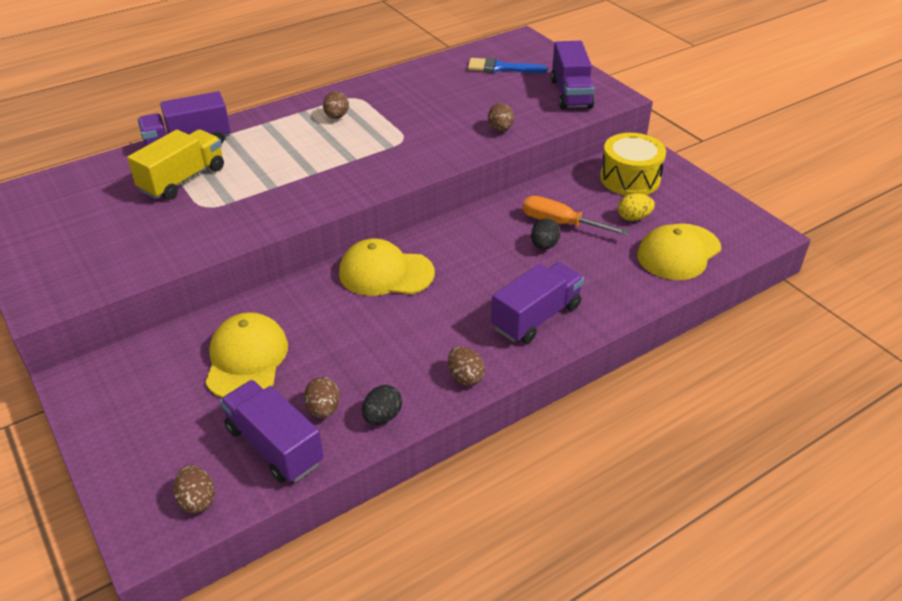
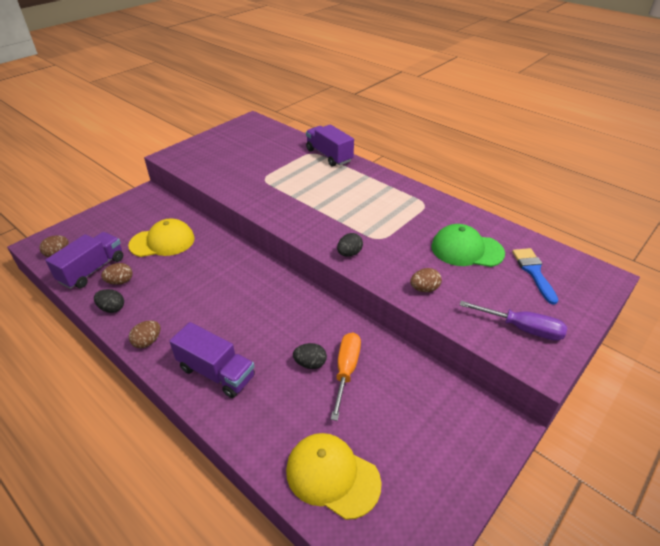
camera: 75 degrees right, 0 degrees up
yellow truck [127,129,224,200] -> none
brown egg [323,91,349,119] -> none
yellow cap [339,239,435,296] -> none
purple truck [551,41,595,110] -> purple screwdriver [460,301,567,341]
yellow drum [600,133,666,195] -> none
yellow egg [618,193,655,221] -> none
none -> black egg [337,233,363,257]
none -> green cap [431,224,505,267]

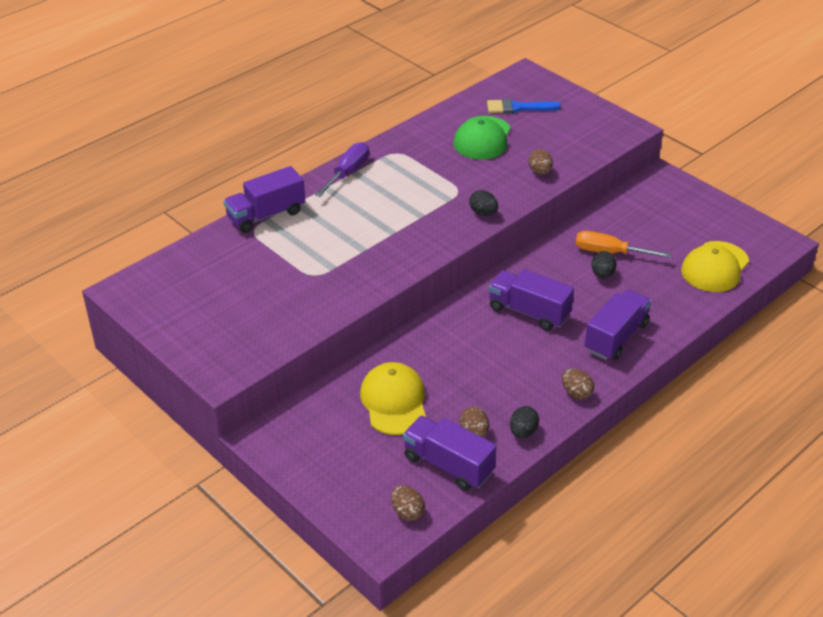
camera: 85 degrees left, 0 degrees up
purple screwdriver [460,301,567,341] -> purple screwdriver moved to [315,142,369,197]
none -> purple truck [489,269,574,331]

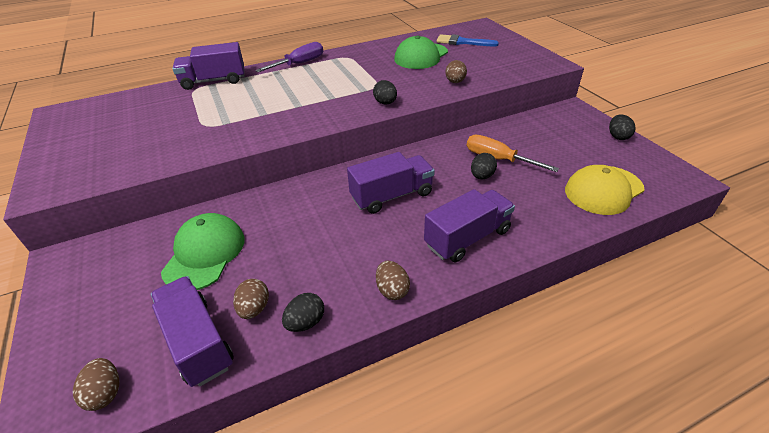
camera: 20 degrees right, 0 degrees up
yellow cap [360,362,426,435] -> green cap [161,213,244,290]
purple truck [489,269,574,331] -> purple truck turned 105 degrees clockwise [347,152,435,214]
none -> black egg [609,114,636,140]

